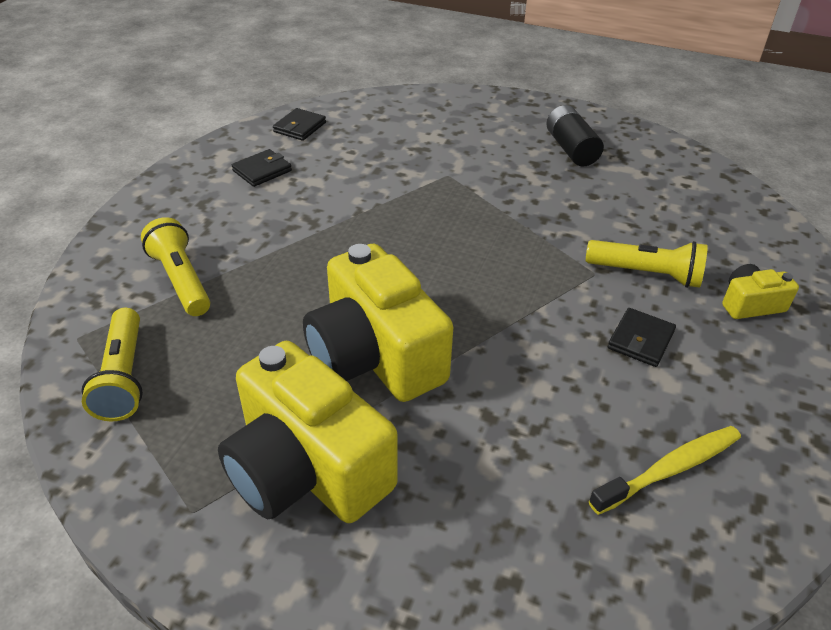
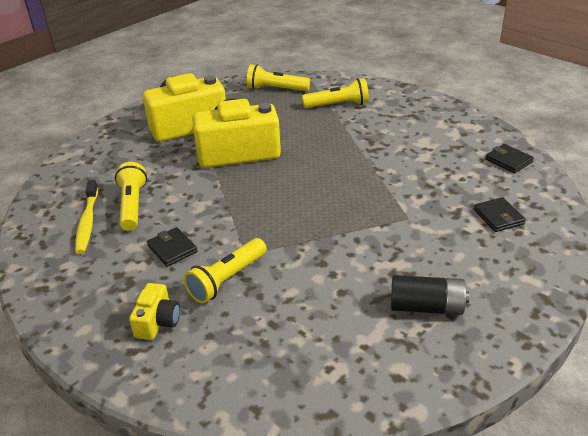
camera: 115 degrees right, 5 degrees down
black wallet [232,149,292,187] -> black wallet moved to [474,197,526,232]
none -> yellow flashlight [115,162,147,231]

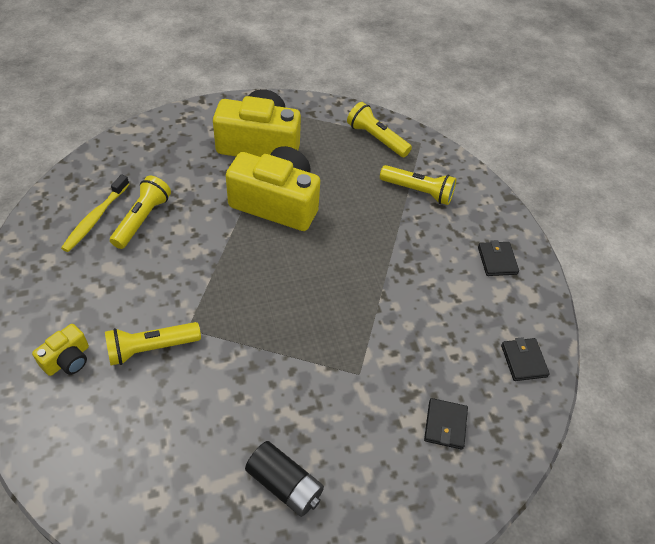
camera: 25 degrees right, 15 degrees up
black wallet [147,227,198,267] -> black wallet moved to [478,240,519,276]

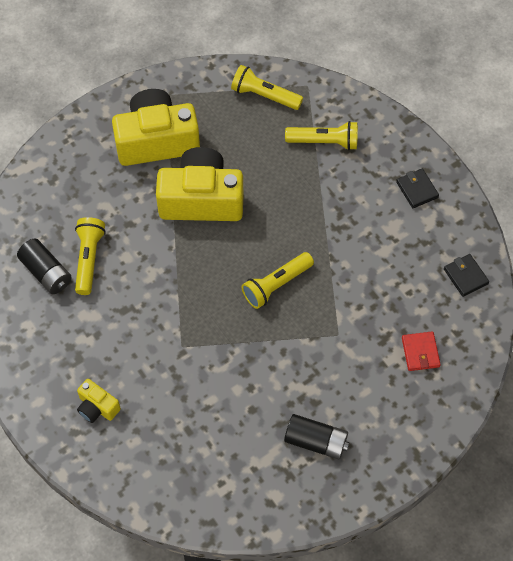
camera: 15 degrees left, 10 degrees up
yellow camera [32,324,89,376] -> yellow camera turned 105 degrees clockwise [77,379,121,423]
yellow toothbrush [61,174,129,252] -> black battery [17,239,72,294]
yellow flashlight [105,322,201,365] -> yellow flashlight moved to [242,252,314,309]
black wallet [424,398,468,450] -> red wallet [402,331,441,371]

